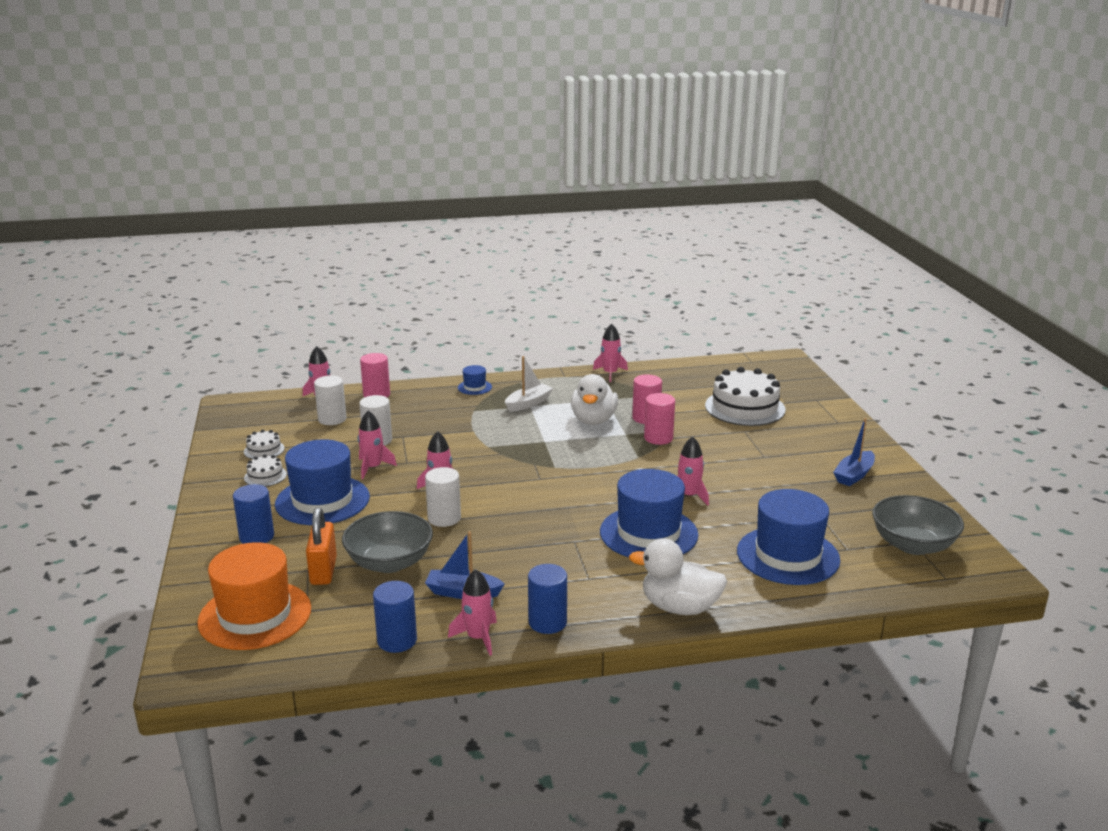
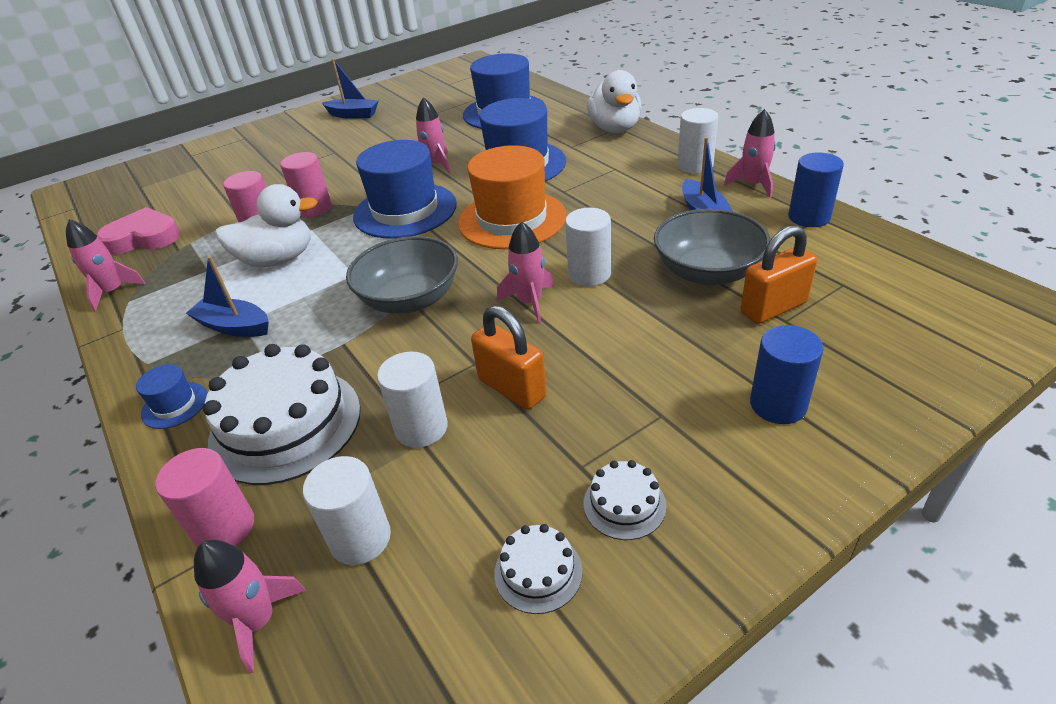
camera: 110 degrees left, 15 degrees up
orange hat [197,542,311,650] -> orange hat moved to [458,145,566,249]
blue hat [275,439,370,525] -> blue hat moved to [353,140,457,239]
pink rocket [358,410,397,479] -> orange padlock [471,305,547,410]
white boat [505,356,553,412] -> blue boat [186,256,269,337]
blue cylinder [528,564,567,634] -> white cylinder [678,108,719,174]
white cake [705,367,786,426] -> white cake moved to [203,344,361,485]
grey bowl [872,495,964,555] -> grey bowl moved to [346,236,458,314]
none -> pink heart [97,207,180,254]

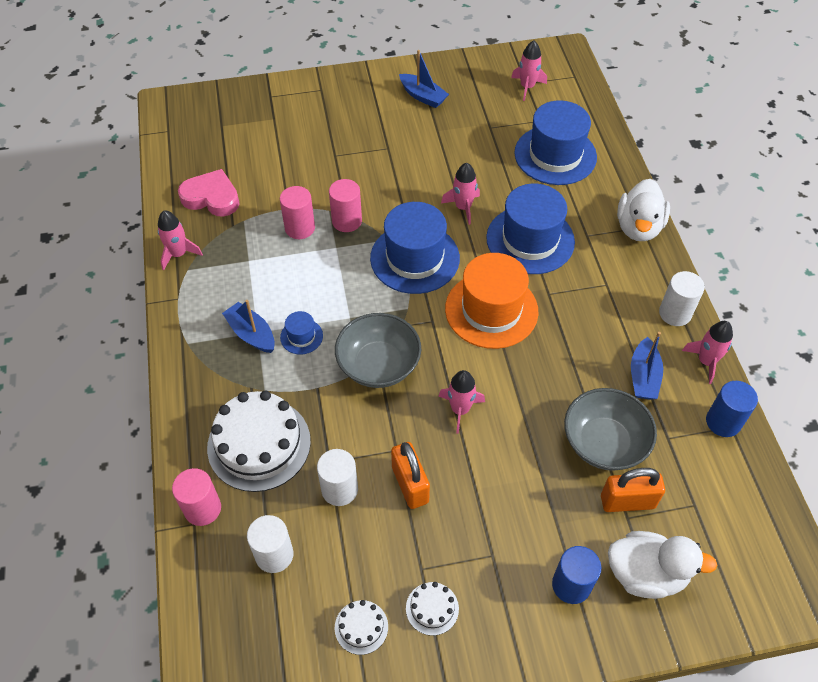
camera: 20 degrees right, 15 degrees up
blue hat [136,364,207,429] -> blue hat moved to [280,311,323,355]
pink rocket [194,540,306,673] -> pink rocket moved to [511,40,547,101]
white duck [215,184,318,267] -> white duck moved to [608,531,717,599]
white cylinder [565,208,611,286] -> none

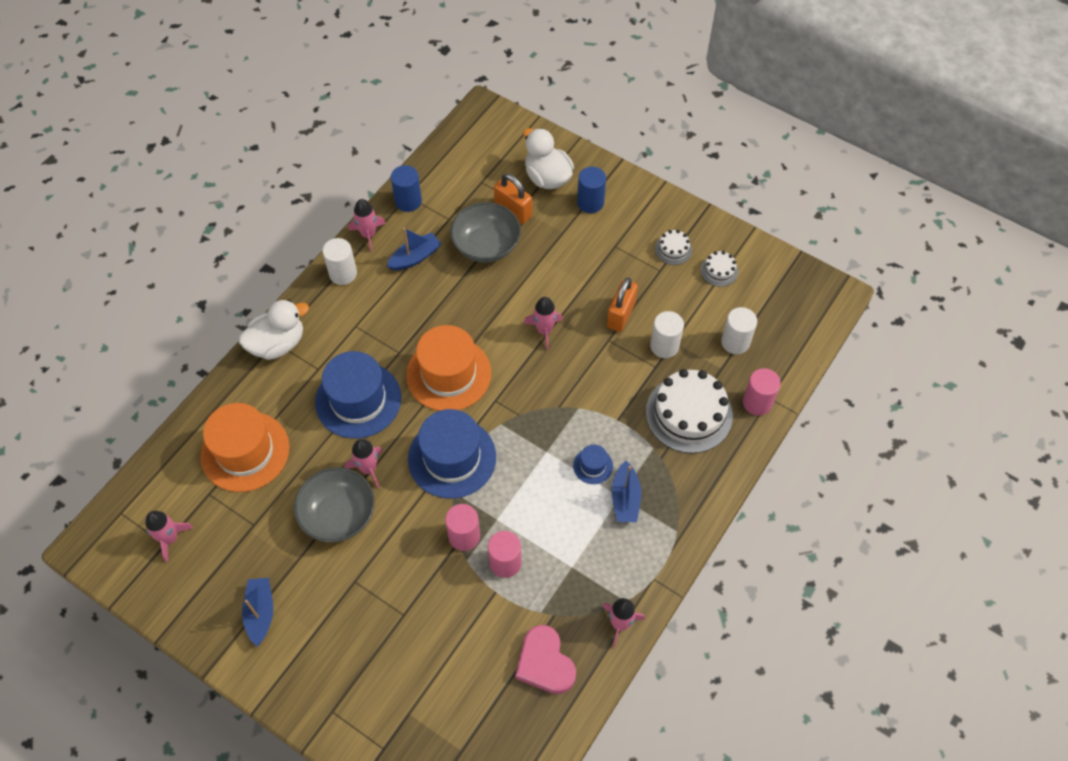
camera: 135 degrees left, 5 degrees up
grey bowl [335,313,421,388] -> grey bowl moved to [294,467,375,543]
blue hat [514,100,597,185] -> orange hat [200,403,289,492]

